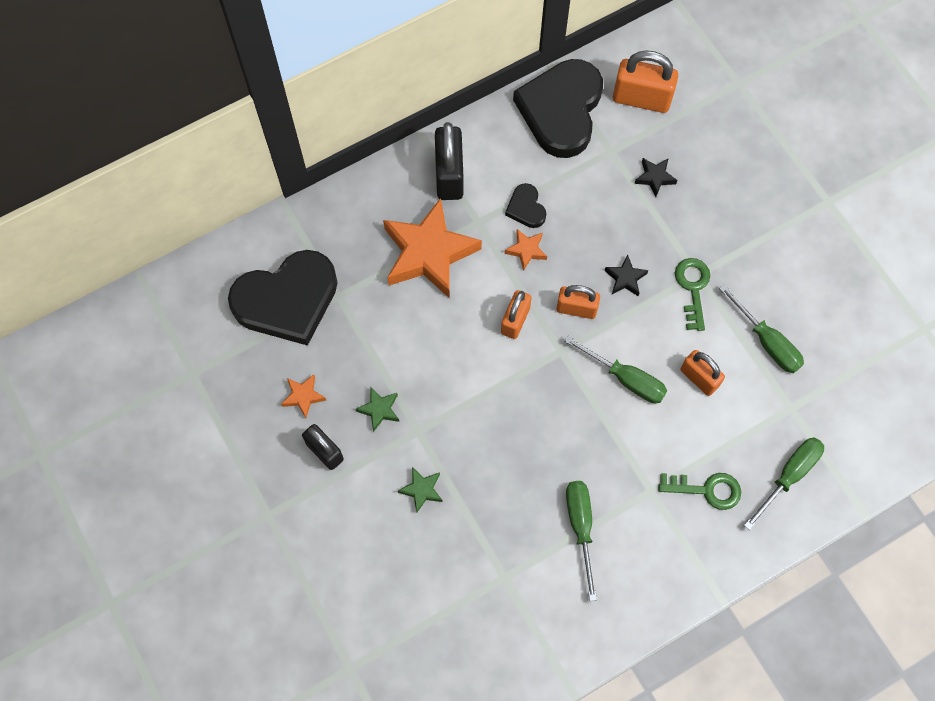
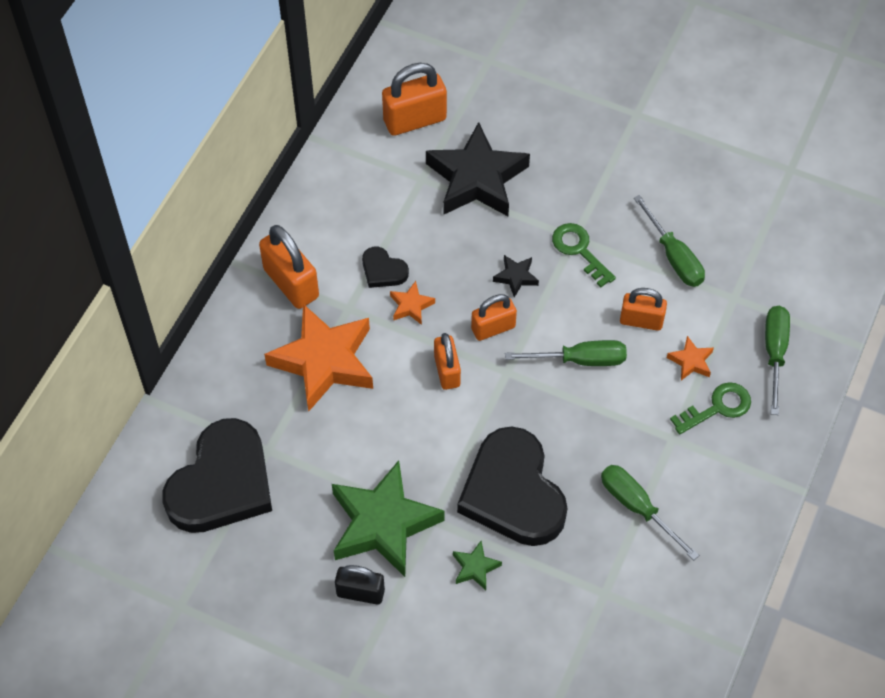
camera: 35 degrees left, 10 degrees down
orange star [281,375,326,418] -> orange star moved to [667,336,714,380]
green star [356,387,399,432] -> green star [332,460,445,577], size x2.35
black padlock [435,122,464,200] -> orange padlock [259,225,319,309]
black heart [513,59,603,158] -> black heart moved to [457,426,568,546]
black star [634,158,677,197] -> black star [426,122,530,216], size x2.35
green screwdriver [719,284,804,373] -> green screwdriver turned 45 degrees clockwise [634,195,705,287]

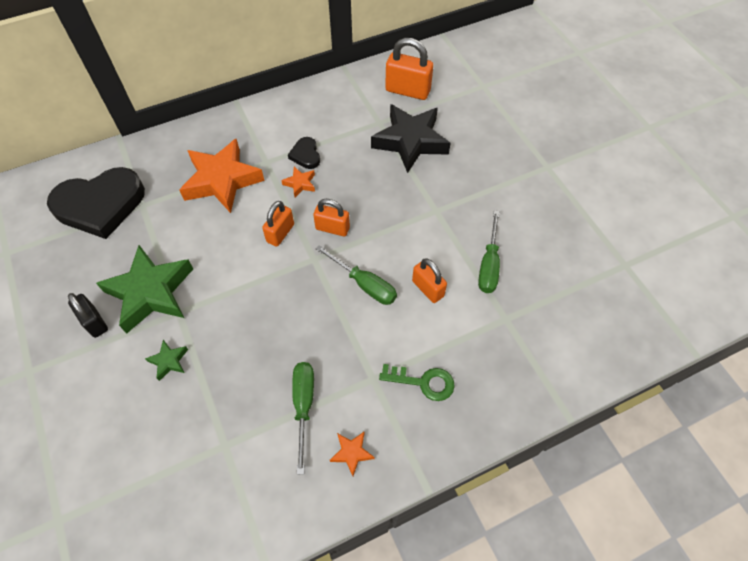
camera: 40 degrees right, 0 degrees up
orange padlock [259,225,319,309] -> none
black heart [457,426,568,546] -> none
black star [493,255,539,297] -> none
green key [552,223,616,287] -> none
orange star [667,336,714,380] -> orange star moved to [330,432,374,476]
green screwdriver [765,306,790,415] -> none

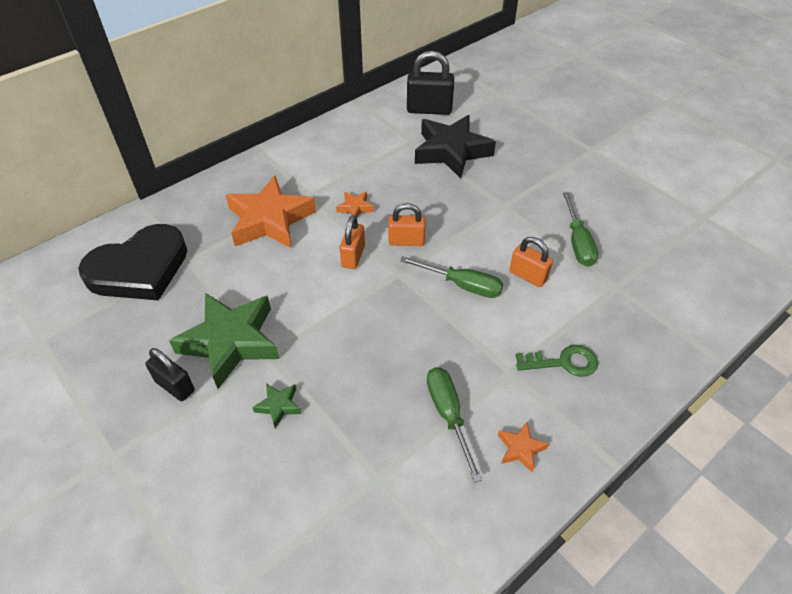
camera: 15 degrees left, 10 degrees down
black heart [288,137,320,169] -> none
orange padlock [385,38,433,100] -> black padlock [407,51,454,115]

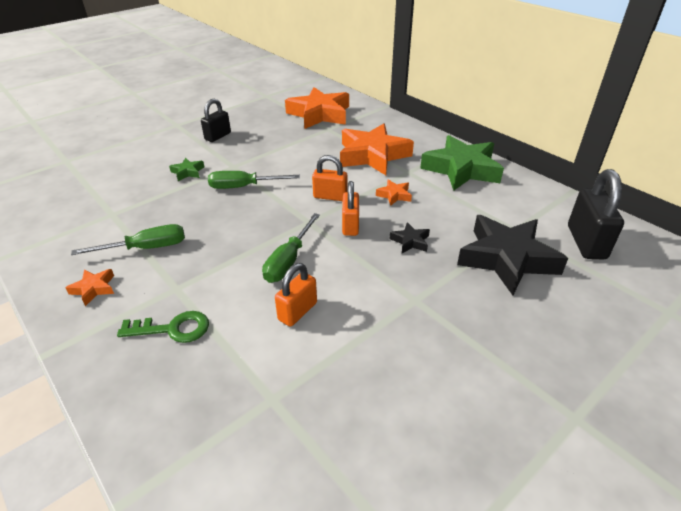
camera: 90 degrees right, 10 degrees down
black heart [78,224,187,301] -> orange star [285,87,349,129]
green star [169,293,279,389] -> green star moved to [420,135,504,190]
green key [515,345,598,377] -> green key turned 90 degrees counterclockwise [117,311,209,343]
green screwdriver [563,192,598,267] -> green screwdriver moved to [208,171,300,189]
none -> black star [390,222,430,253]

